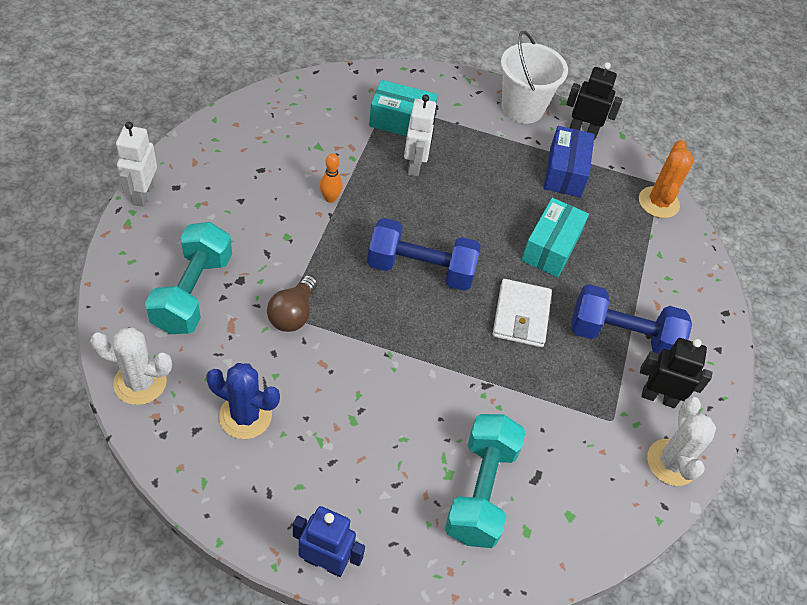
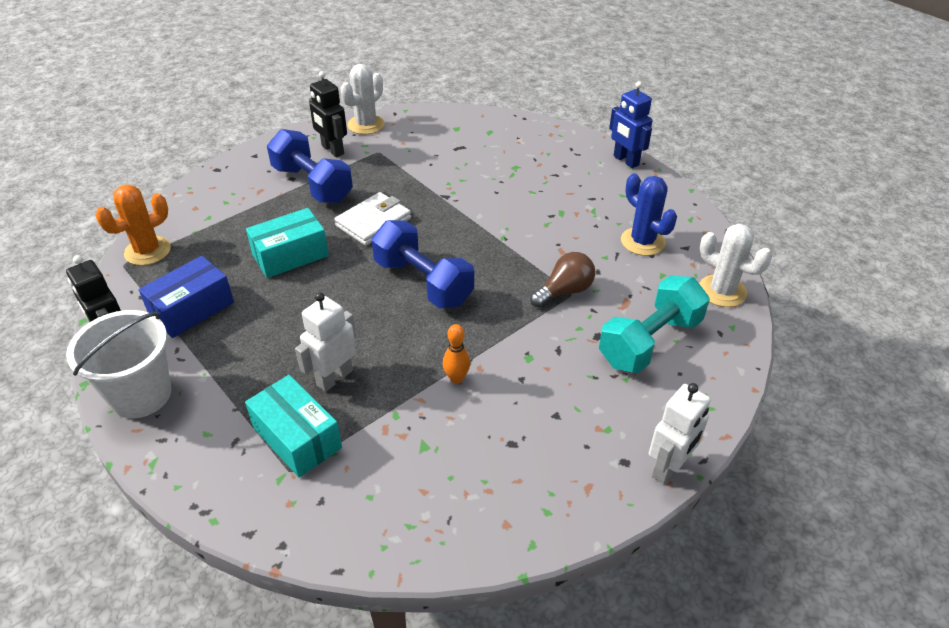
camera: 140 degrees left, 10 degrees down
turquoise dumbbell [445,414,526,548] -> none

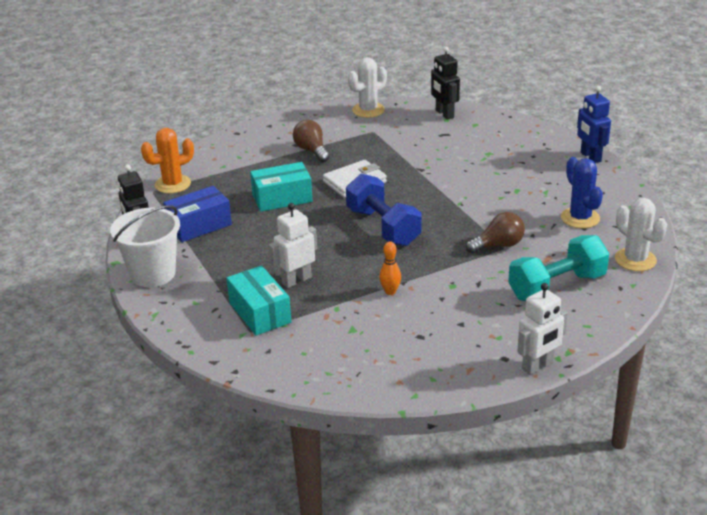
camera: 15 degrees right, 10 degrees down
blue dumbbell [267,129,353,203] -> brown light bulb [293,120,330,162]
black robot [309,71,347,157] -> black robot moved to [431,47,460,120]

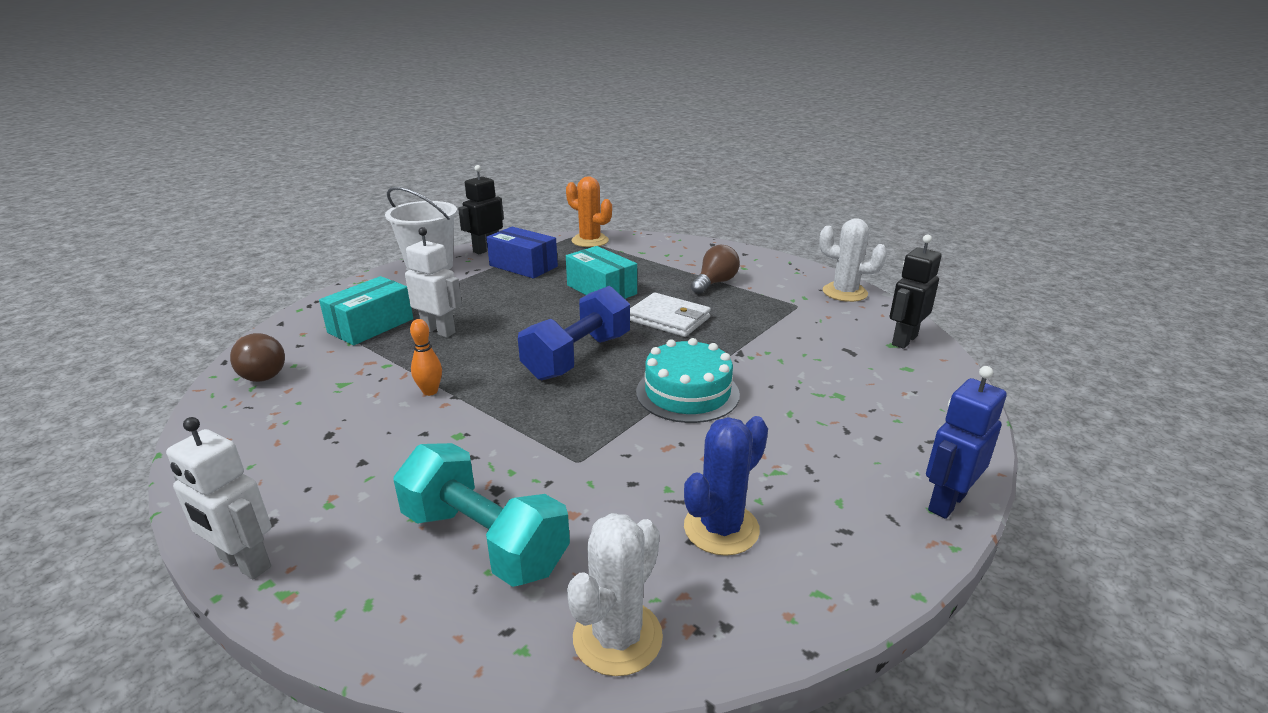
camera: 65 degrees right, 5 degrees down
brown light bulb [466,212,525,254] -> brown light bulb moved to [230,333,285,382]
none -> turquoise cake [636,338,740,423]

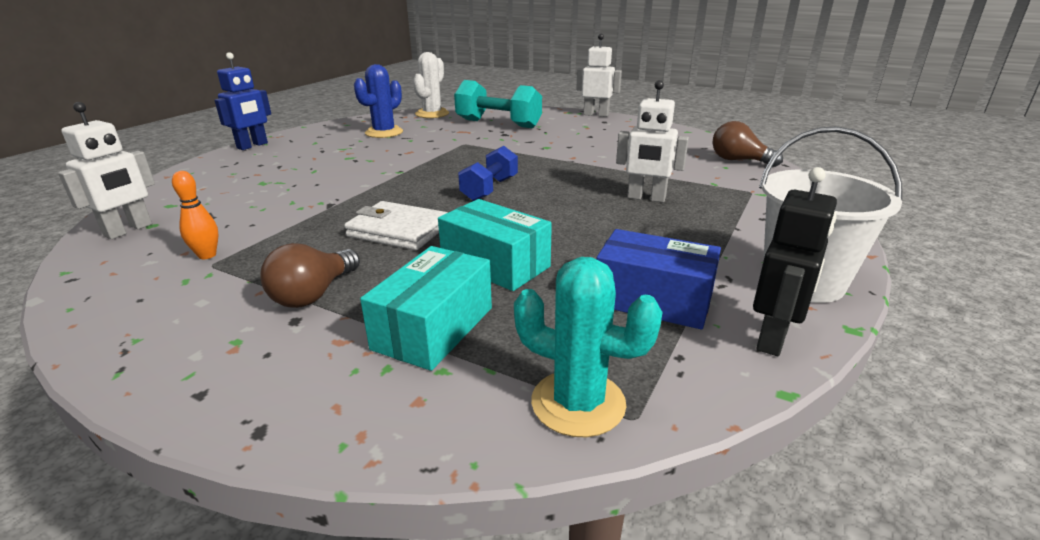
camera: 170 degrees right, 0 degrees up
turquoise box [319,276,413,345] -> turquoise box moved to [360,246,492,371]
orange bowling pin [410,319,442,396] -> orange bowling pin moved to [172,171,218,259]
blue dumbbell [518,286,630,380] -> blue dumbbell [458,146,518,201], size x0.65
orange cactus [566,176,612,247] -> turquoise cactus [514,257,663,437]
turquoise cake [636,338,740,423] -> none
white cactus [819,218,887,302] -> none
black robot [890,235,942,349] -> white robot [58,102,155,239]

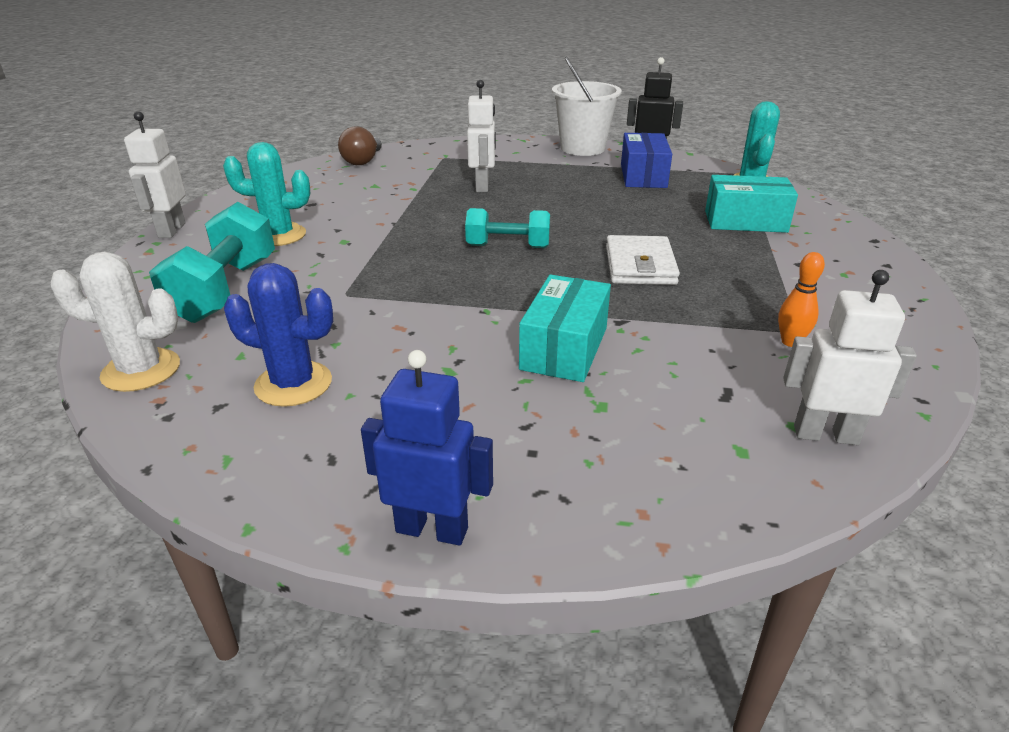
camera: 110 degrees left, 5 degrees up
brown light bulb [260,243,360,308] -> none
turquoise box [438,199,552,291] -> turquoise box moved to [519,274,611,382]
blue dumbbell [458,146,518,201] -> turquoise dumbbell [465,208,550,248]
none -> turquoise cactus [223,142,310,246]

